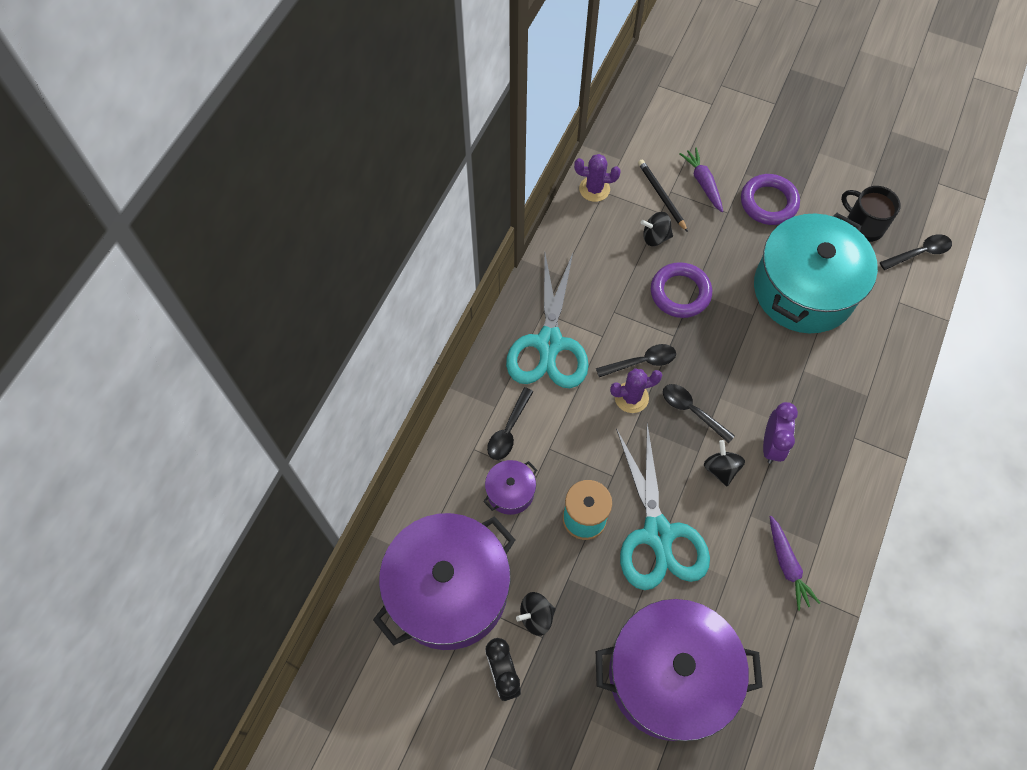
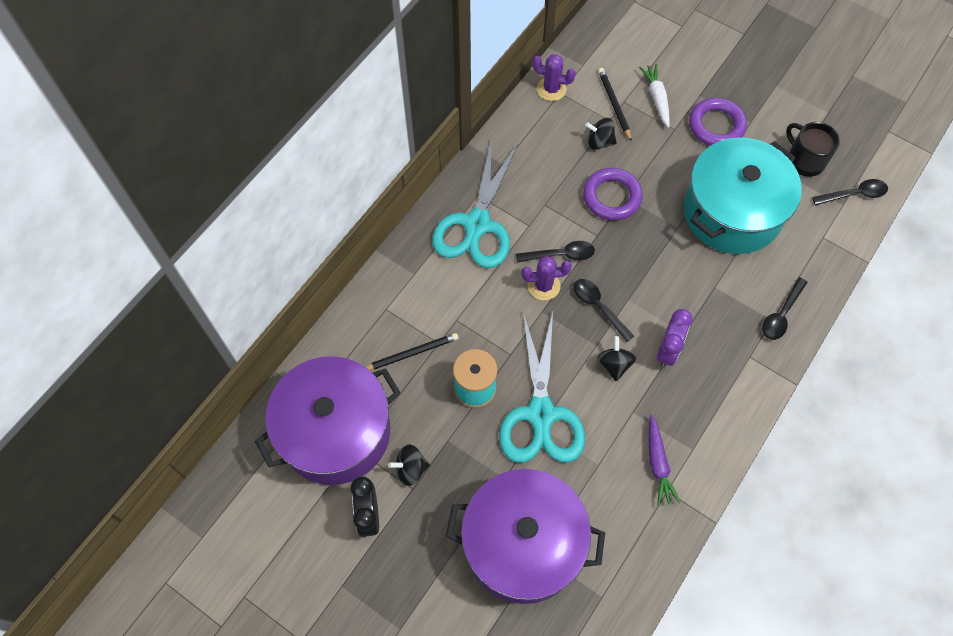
camera: 10 degrees right, 0 degrees up
purple pot [483,460,537,515] -> black pencil [366,333,459,370]
black spoon [487,387,534,460] -> black spoon moved to [762,277,808,340]
purple carrot [679,147,723,212] -> white carrot [639,64,670,128]

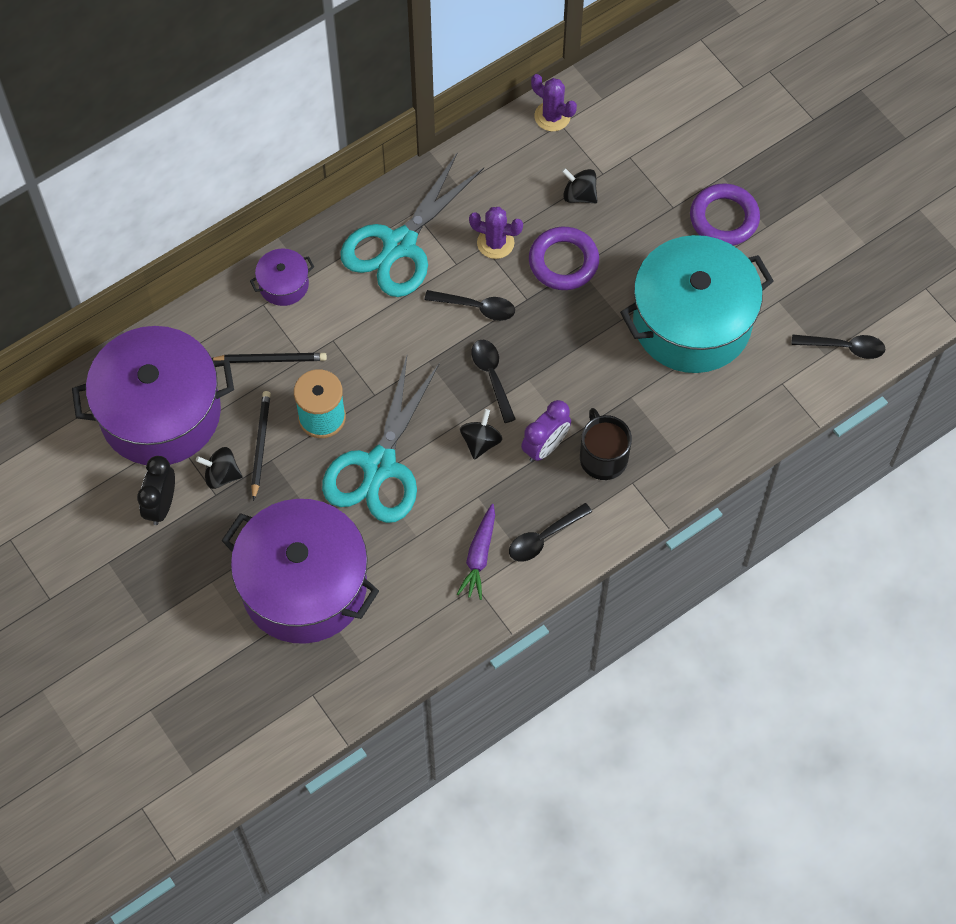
camera: 20 degrees right, 0 degrees up
purple cactus [521,256,572,300] -> purple cactus moved to [469,207,523,259]
black pencil [598,68,632,142] -> black pencil moved to [251,391,271,501]
white carrot [639,64,670,128] -> none
black spoon [762,277,808,340] -> black spoon moved to [509,503,592,562]
black mug [786,122,840,177] -> black mug moved to [580,408,632,480]
none -> purple pot [250,249,314,306]

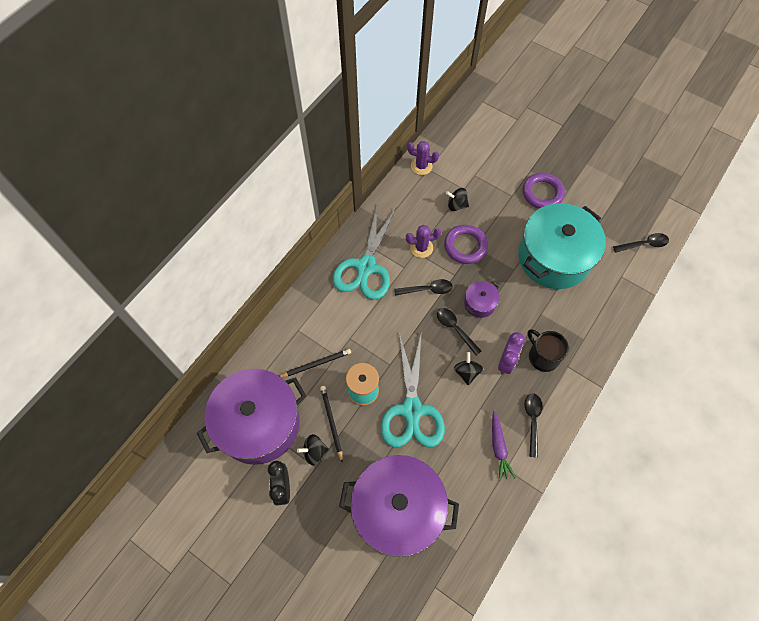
camera: 20 degrees left, 0 degrees up
purple pot [250,249,314,306] -> purple pot moved to [464,281,500,318]
black spoon [509,503,592,562] -> black spoon turned 150 degrees clockwise [524,393,543,457]

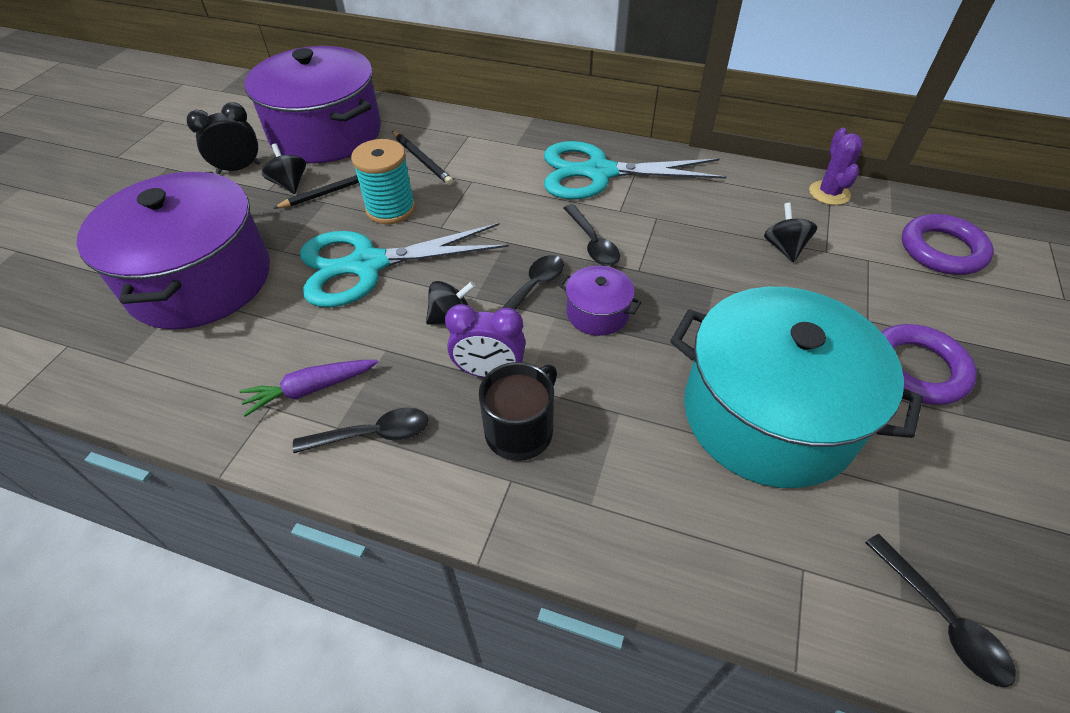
camera: 75 degrees right, 15 degrees down
purple cactus [406,225,441,258] -> none
purple ring [444,225,488,264] -> purple ring moved to [902,214,994,275]

